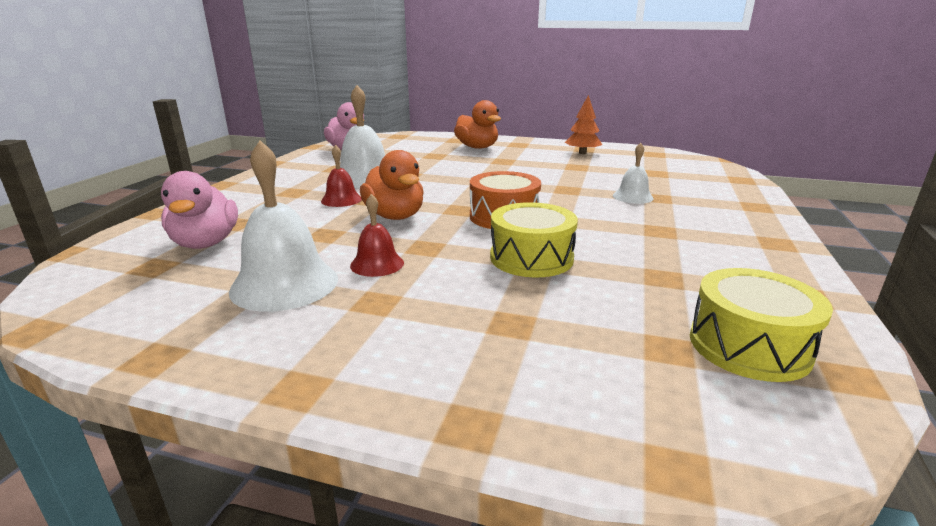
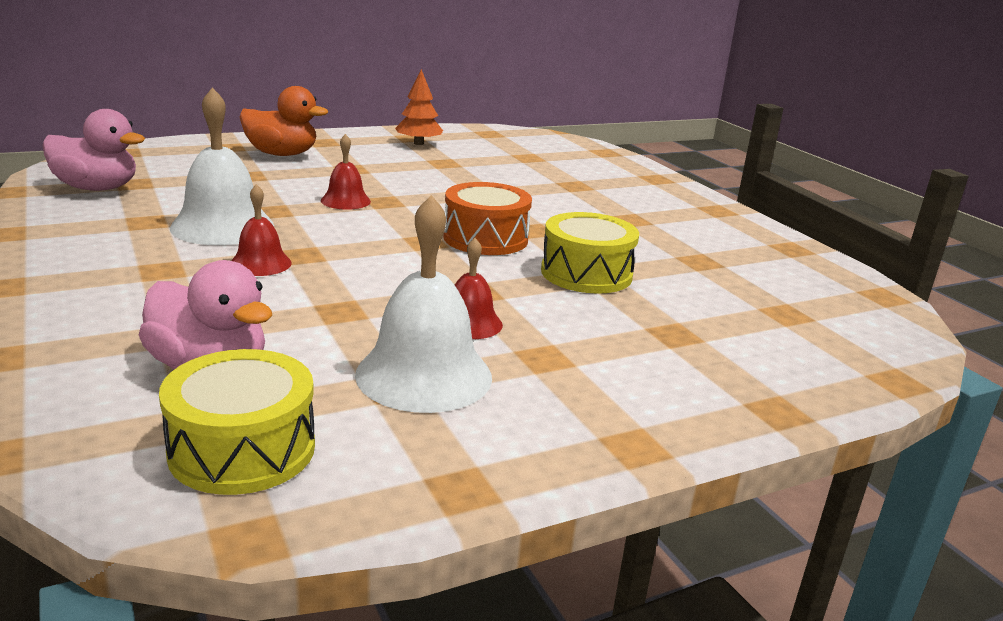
camera: 45 degrees left, 0 degrees up
orange duck [360,150,424,220] -> none
white bell [613,143,654,204] -> none
yellow drum [690,268,833,382] -> yellow drum moved to [159,349,315,495]
none -> red bell [321,134,371,210]

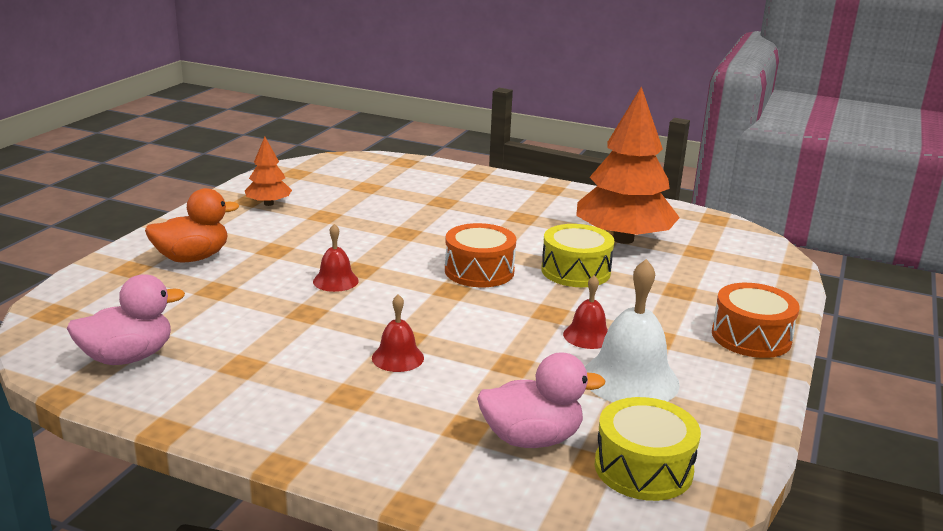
camera: 40 degrees left, 0 degrees up
white bell [170,87,274,245] -> none
none -> orange tree [576,86,680,244]
none -> orange drum [712,283,800,358]

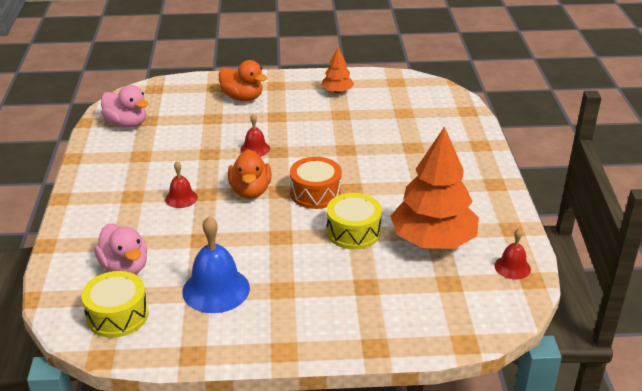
camera: 65 degrees right, 10 degrees up
red bell [563,275,608,349] -> red bell moved to [494,229,531,280]
white bell [585,259,680,402] -> blue bell [182,216,250,313]
orange drum [712,283,800,358] -> none
none -> orange duck [228,149,272,198]

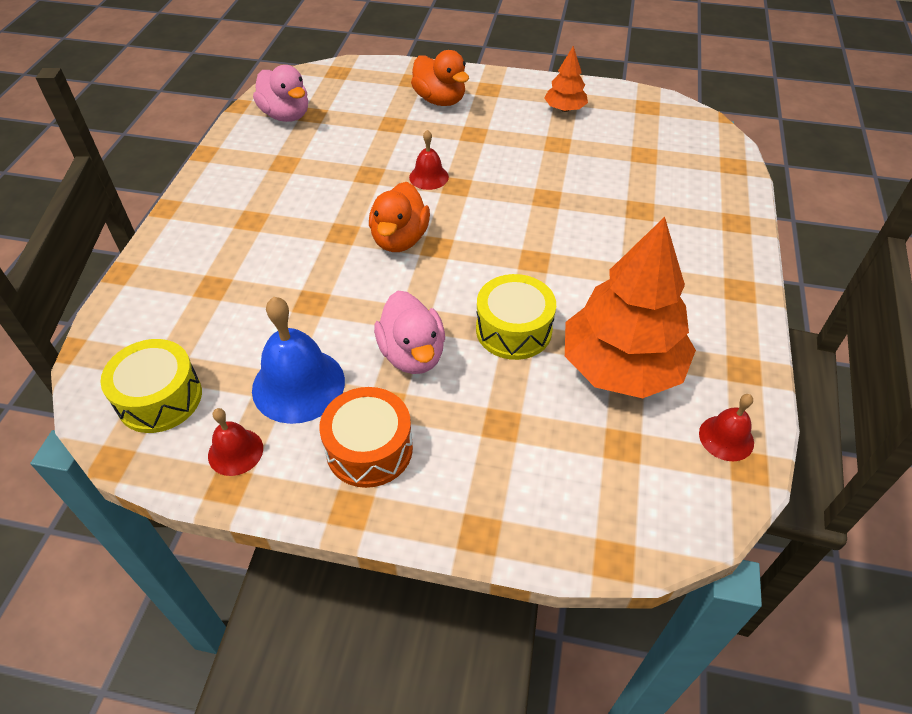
camera: 15 degrees right, 15 degrees up
pink duck [94,223,147,274] -> pink duck moved to [374,291,445,374]
red bell [165,161,198,208] -> red bell moved to [208,408,263,476]
orange drum [290,157,342,209] -> orange drum moved to [319,387,413,488]

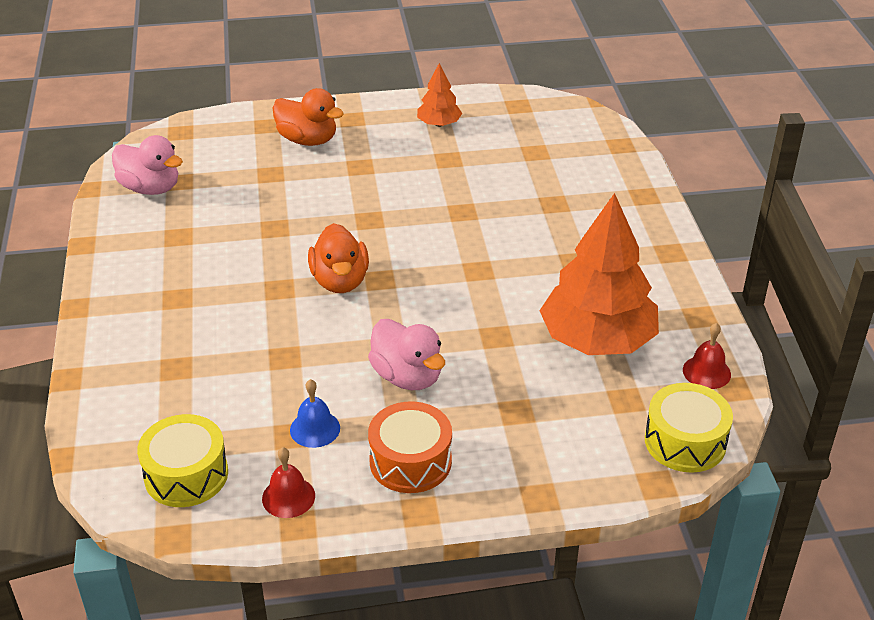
camera: 20 degrees left, 10 degrees down
blue bell [252,297,345,424] -> blue bell [290,379,340,448], size x0.55
red bell [409,130,449,190] -> none
yellow drum [476,274,556,360] -> yellow drum moved to [645,383,733,473]

